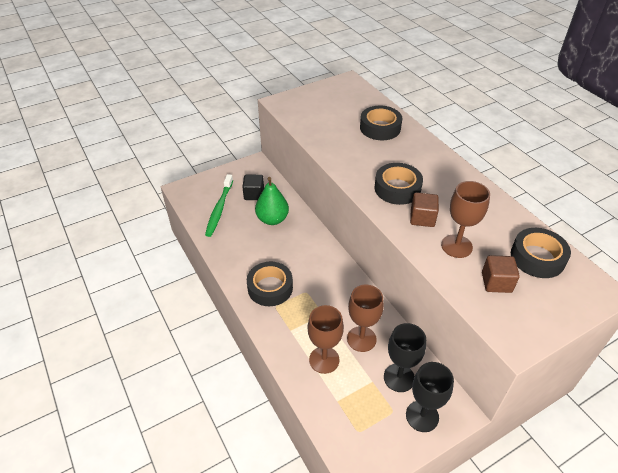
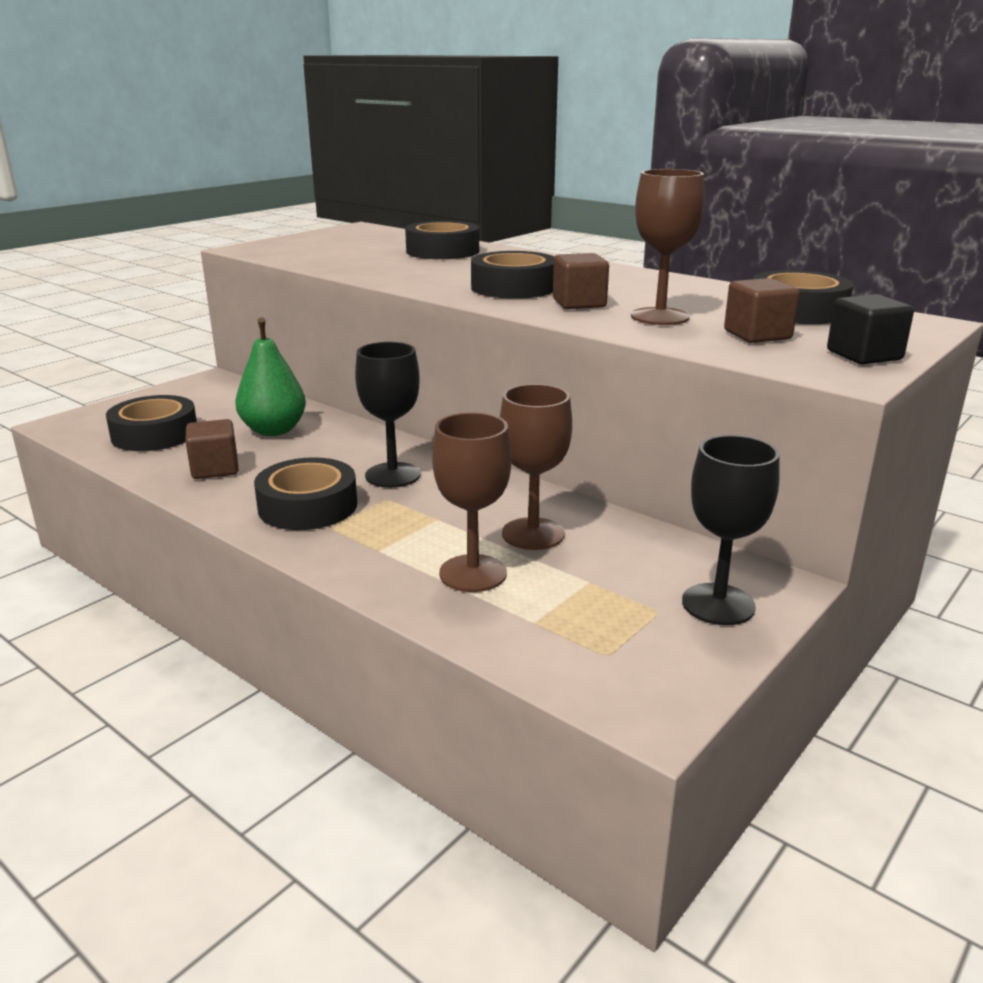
camera: 20 degrees left, 20 degrees down
green toothbrush [205,174,233,237] -> black tape [106,395,197,451]
black cube [242,175,264,200] -> black cube moved to [827,294,914,364]
black goblet [384,323,426,392] -> black goblet moved to [355,342,420,488]
none -> brown cube [185,419,239,479]

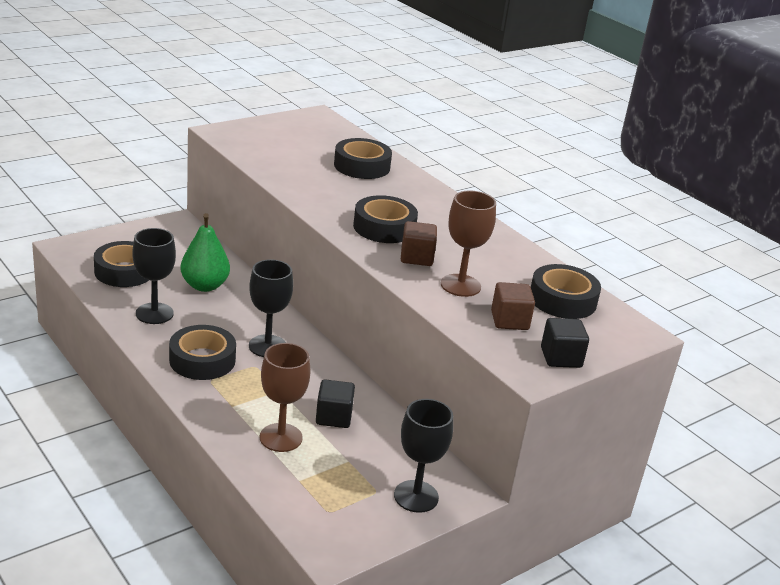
camera: 10 degrees right, 5 degrees up
brown cube [185,419,239,479] -> black goblet [133,228,176,324]
brown goblet [500,384,572,550] -> black cube [316,379,355,428]

